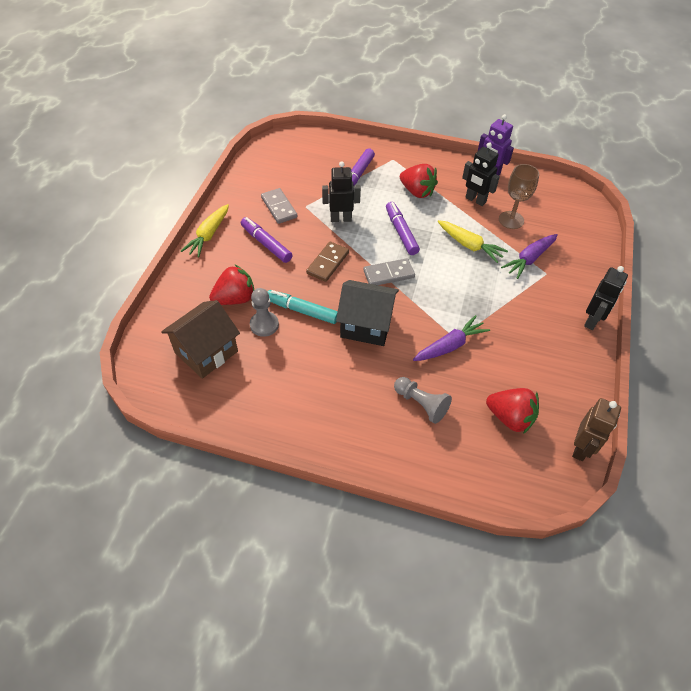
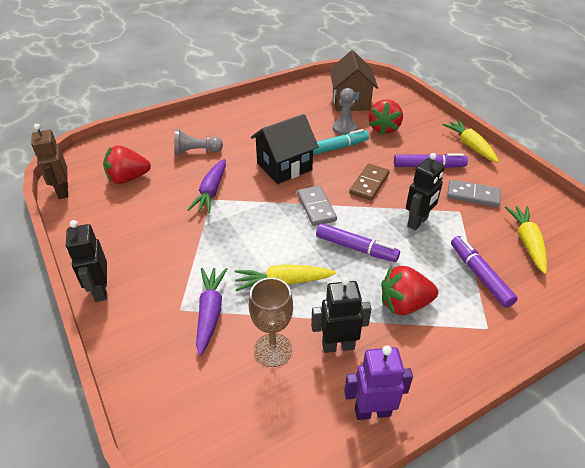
camera: 135 degrees right, 10 degrees down
brown domino [306,241,349,282] -> brown domino turned 45 degrees clockwise [349,164,390,201]
grey domino [363,258,415,285] -> grey domino turned 45 degrees counterclockwise [297,186,337,226]
none -> yellow carrot [505,206,547,274]

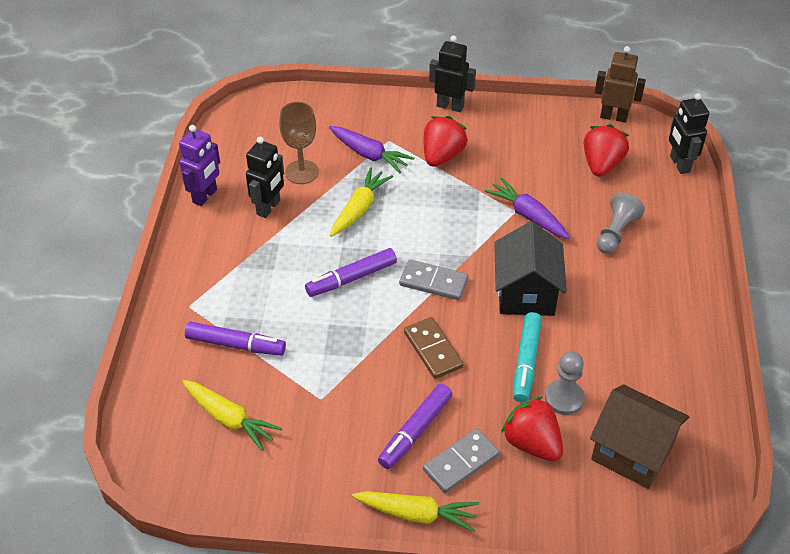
camera: 125 degrees right, 5 degrees up
red strawberry [381,265,438,315] -> red strawberry moved to [424,116,468,167]
black robot [406,153,445,230] -> black robot moved to [669,93,709,174]
grey domino [447,179,501,207] -> grey domino moved to [423,428,499,493]

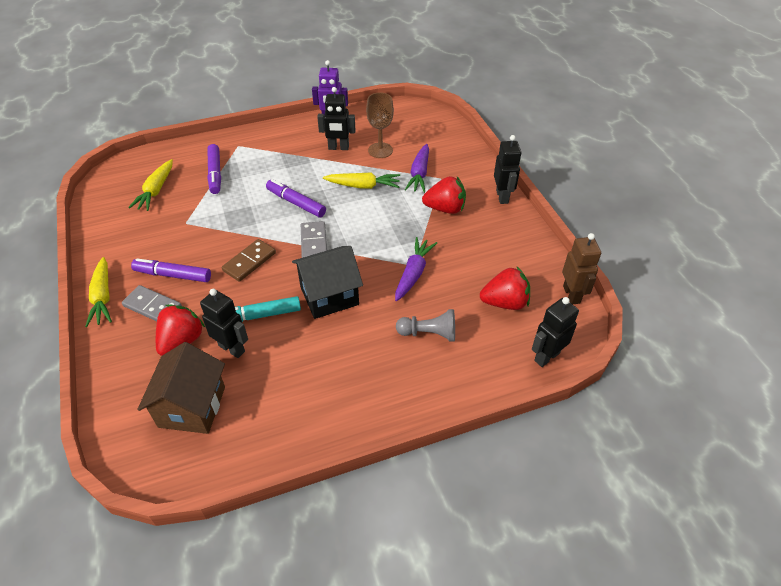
camera: 65 degrees right, 0 degrees up
grey pawn [545,352,585,415] -> black robot [200,289,248,358]

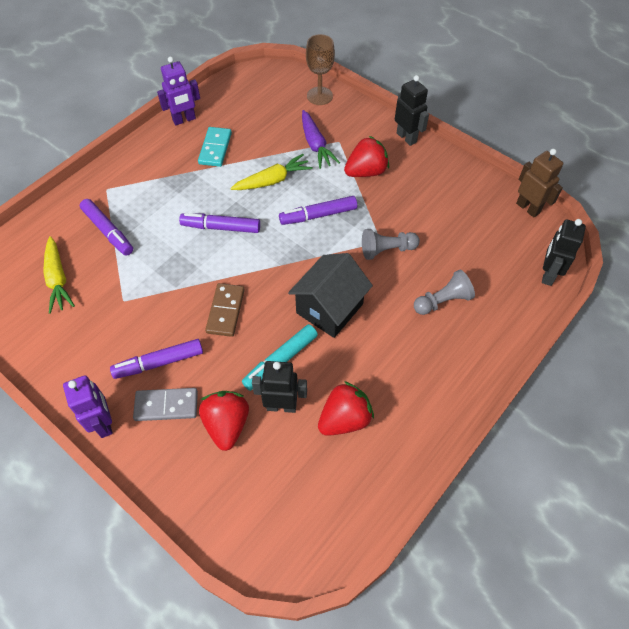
camera: 30 degrees left, 10 degrees up
yellow carrot [85,257,112,327] -> purple robot [63,375,113,438]
brown house [137,342,225,434] -> none
grey domino [301,221,327,258] -> none
black robot [317,87,355,150] -> turquoise domino [198,127,232,167]
brown goblet [366,92,394,158] -> brown goblet moved to [306,34,335,105]
purple carrot [395,237,437,301] -> grey pawn [362,229,420,260]
red strawberry [480,267,530,310] -> red strawberry moved to [318,381,374,436]
none -> purple marker [279,196,357,225]

